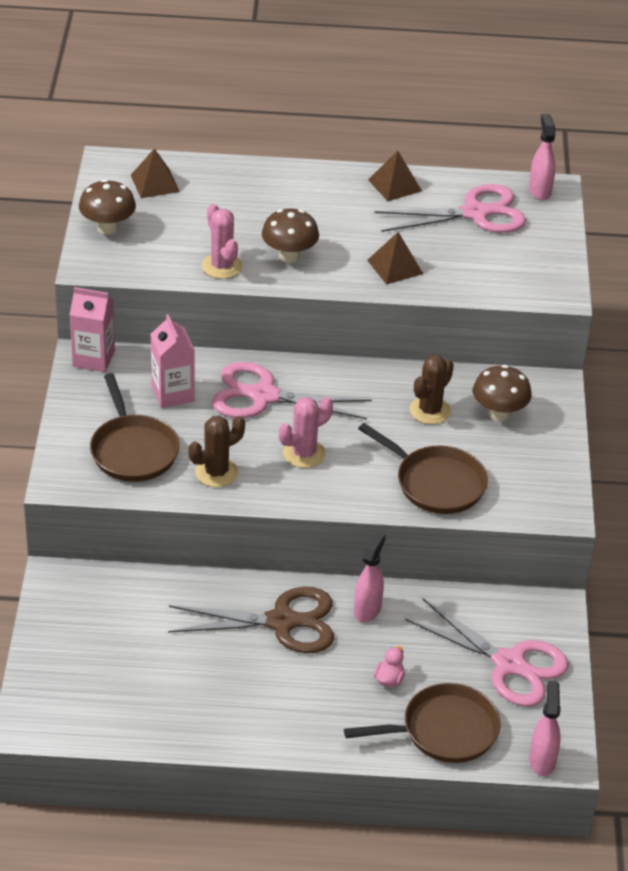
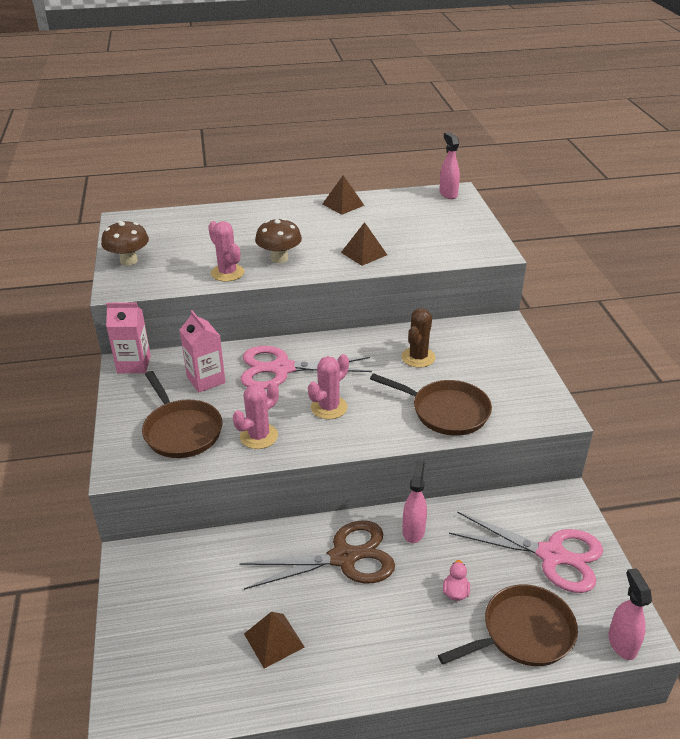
camera: 10 degrees left, 5 degrees down
brown pyramid [131,148,180,198] -> brown pyramid moved to [244,612,304,669]
brown cactus [188,416,245,487] -> pink cactus [233,382,279,449]
pink scissors [374,184,526,233] -> none
brown mushroom [473,365,532,421] -> none

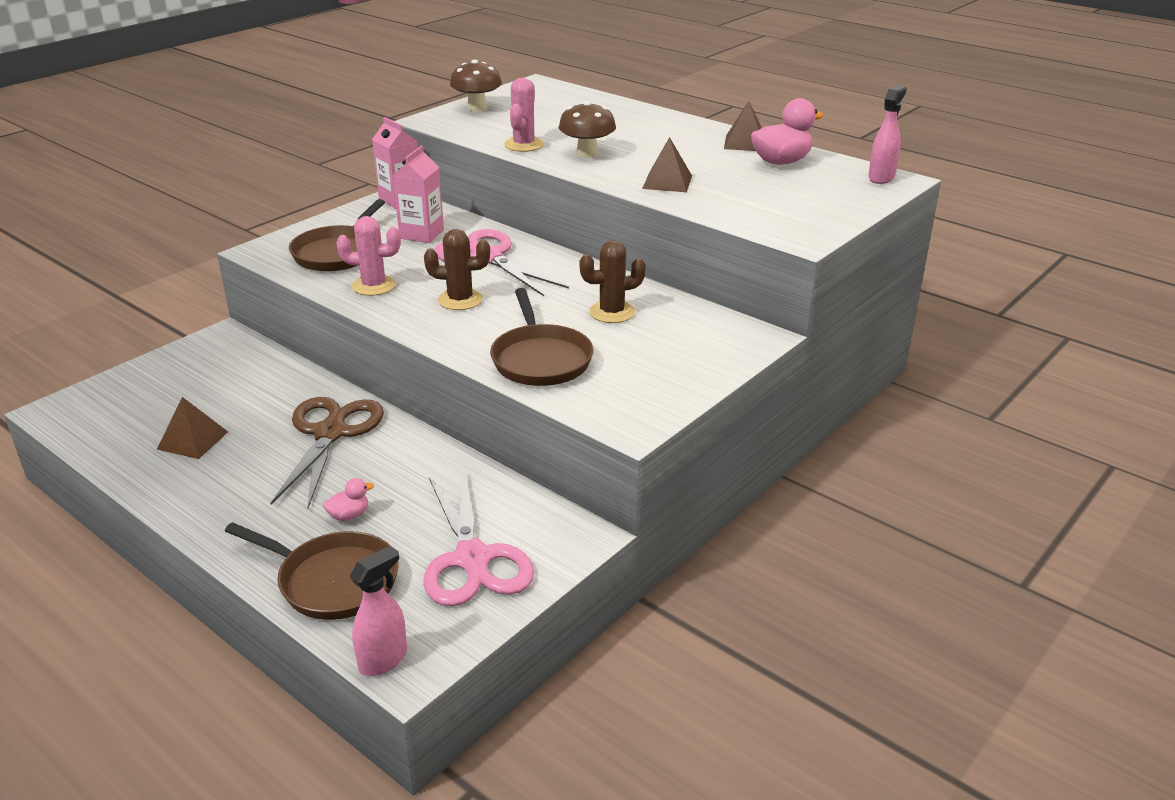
camera: 50 degrees right, 5 degrees down
brown scissors [239,520,395,590] -> brown scissors turned 120 degrees counterclockwise [270,397,384,508]
pink cactus [308,354,349,419] -> brown cactus [424,229,490,310]
pink spray bottle [402,460,427,543] -> none
none -> pink duck [751,98,823,165]

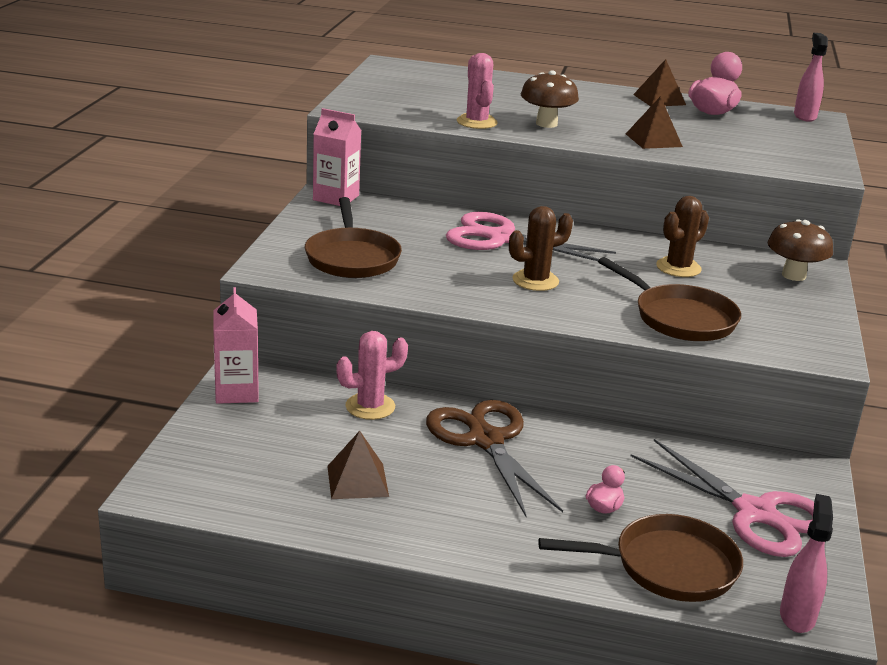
camera: 30 degrees left, 5 degrees down
pink cactus [336,216,401,296] -> pink cactus moved to [336,331,408,420]
pink carton [392,146,444,243] -> pink carton moved to [213,287,259,404]
brown mushroom [450,60,502,112] -> brown mushroom moved to [768,219,833,281]

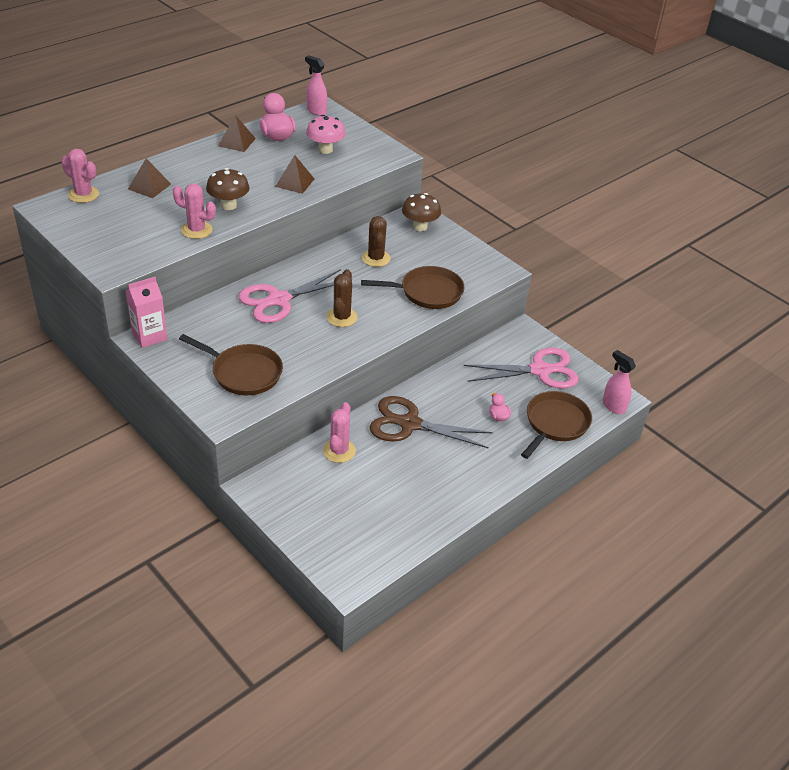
camera: 55 degrees left, 15 degrees up
pink carton [213,287,259,404] -> none
brown pyramid [327,431,389,499] -> brown pyramid moved to [128,159,171,198]
none -> pink cactus [61,149,99,203]
none -> pink mushroom [306,115,346,154]

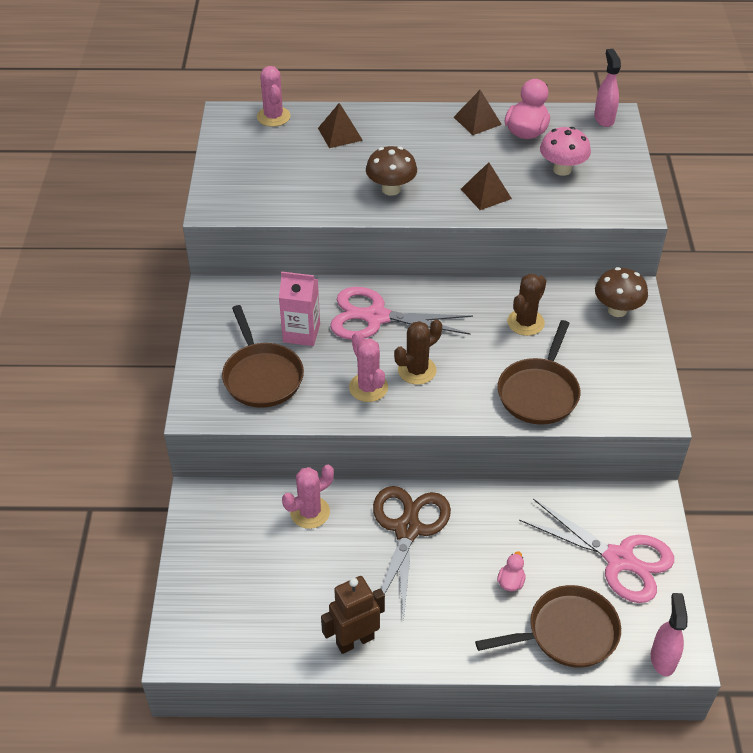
camera: 45 degrees right, 5 degrees up
pink carton [125,277,168,348] -> pink carton moved to [279,271,320,346]
pink cactus [173,184,216,239] -> pink cactus moved to [349,331,388,402]
brown pan [361,266,465,309] -> brown pan turned 75 degrees clockwise [498,320,580,425]
brown scissors [369,396,493,449] -> brown scissors turned 45 degrees clockwise [373,486,451,620]
none -> brown robot [321,576,385,654]

